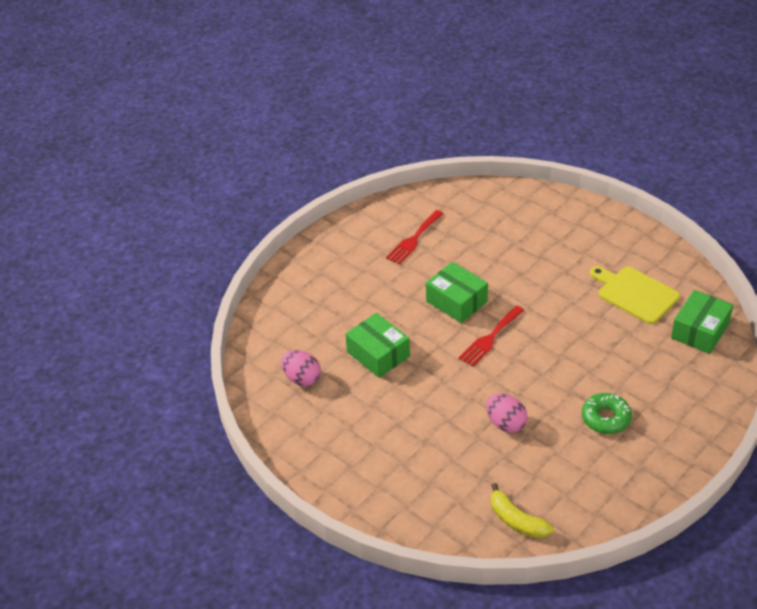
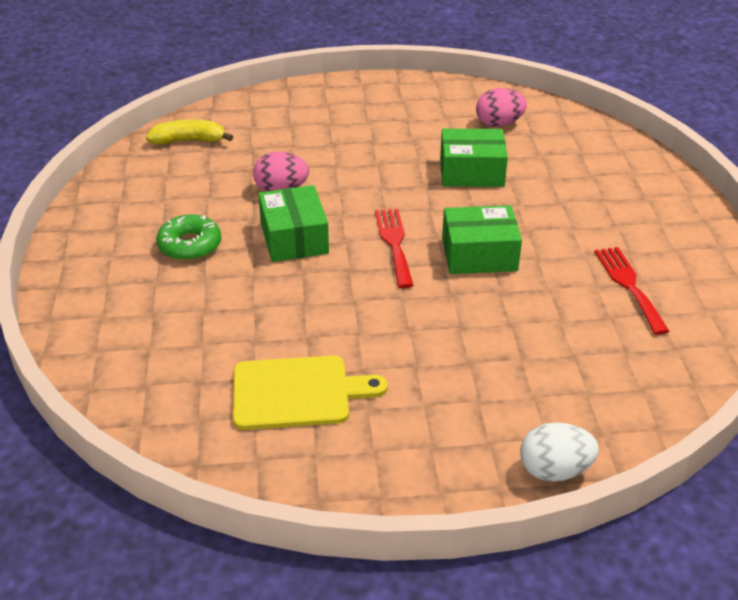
camera: 130 degrees right, 5 degrees down
green box [671,290,733,354] -> green box moved to [258,185,329,262]
none -> white egg [520,422,599,482]

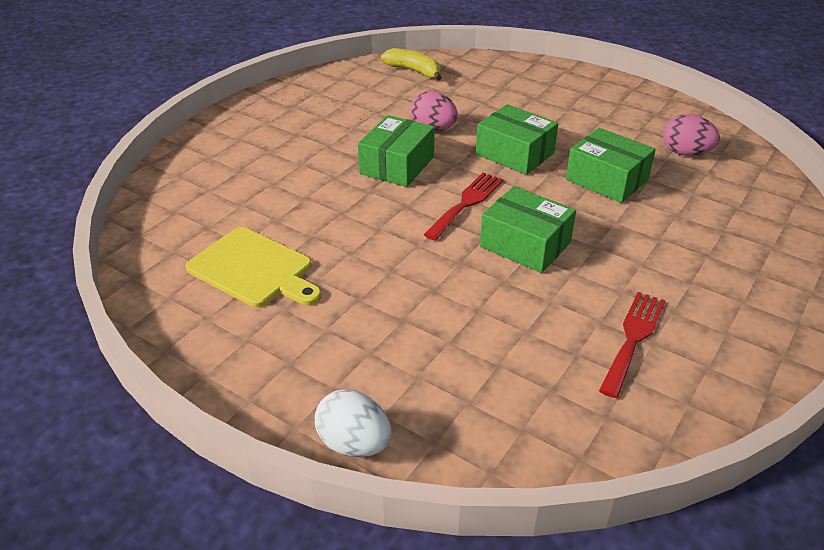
camera: 40 degrees right, 0 degrees up
green donut [156,214,221,261] -> none
none -> green box [476,104,558,175]

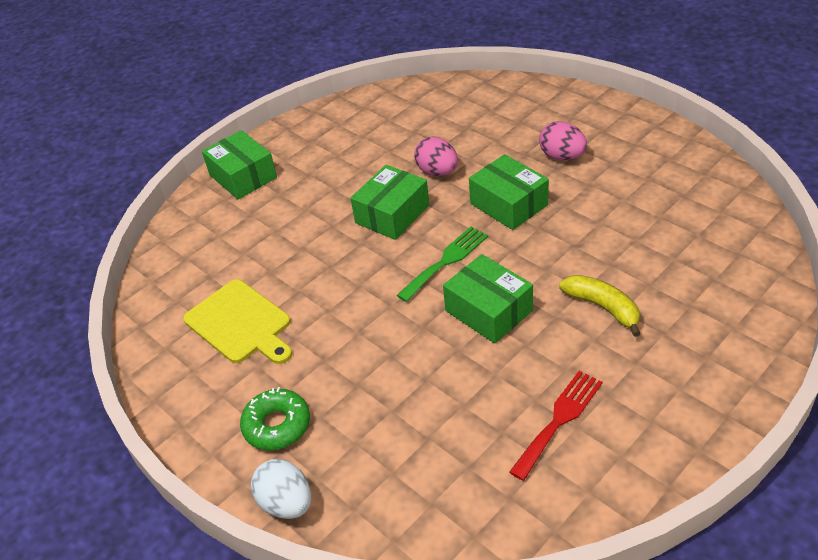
camera: 15 degrees right, 5 degrees up
yellow banana [381,48,442,81] -> yellow banana moved to [559,275,641,337]
red fork [424,173,503,241] -> green fork [397,227,488,302]
green box [566,128,656,203] -> green box moved to [202,130,277,199]
pink egg [663,114,720,156] -> pink egg moved to [539,121,587,160]
none -> green donut [240,387,310,450]

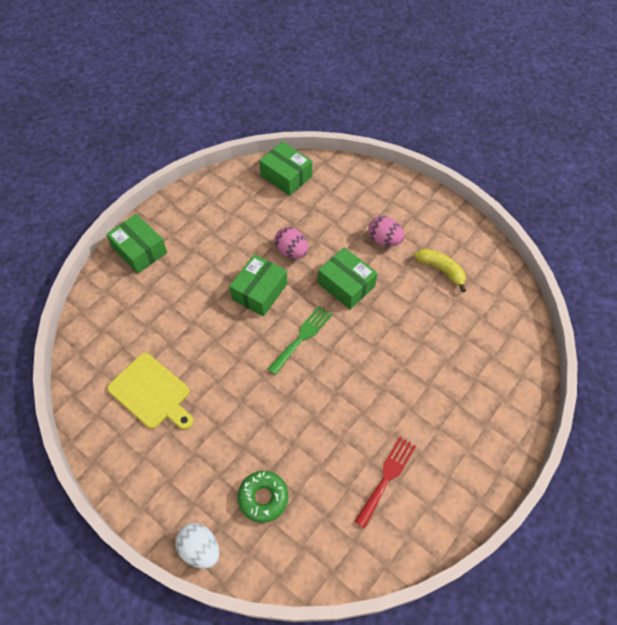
camera: 10 degrees left, 15 degrees up
green donut [240,387,310,450] -> green donut moved to [238,471,288,523]
green box [443,254,533,343] -> green box moved to [259,141,312,196]
yellow banana [559,275,641,337] -> yellow banana moved to [414,248,466,292]

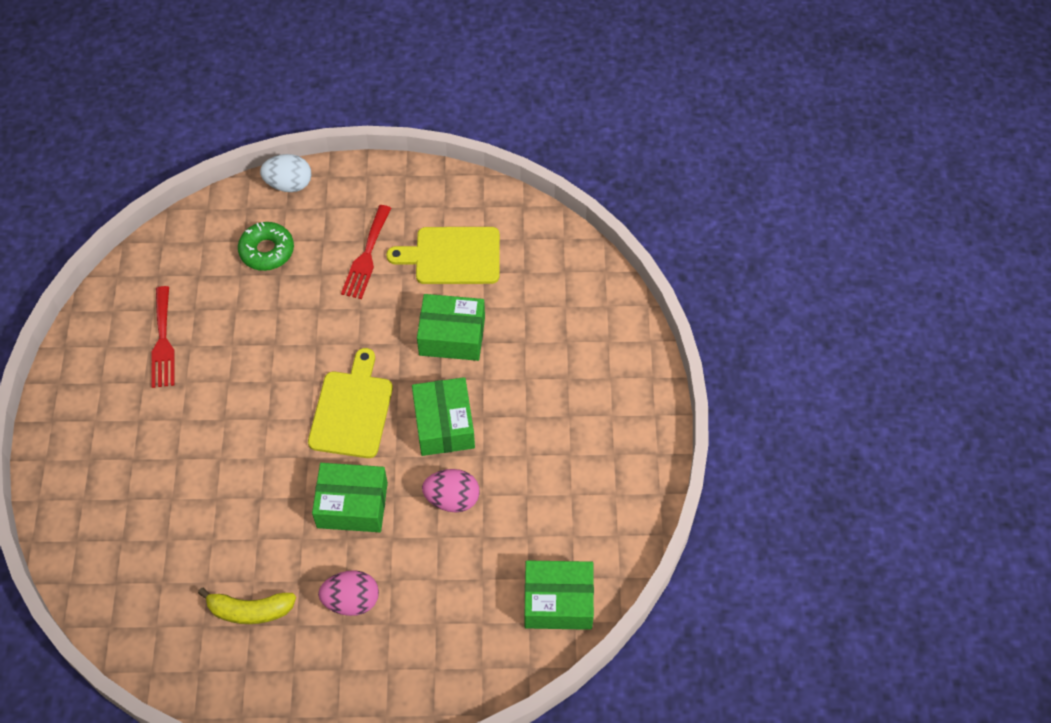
camera: 140 degrees right, 0 degrees up
green box [106,214,167,273] -> green box moved to [417,294,485,361]
green fork [268,306,332,375] -> yellow cutting board [308,348,393,458]
none -> red fork [341,205,391,299]

